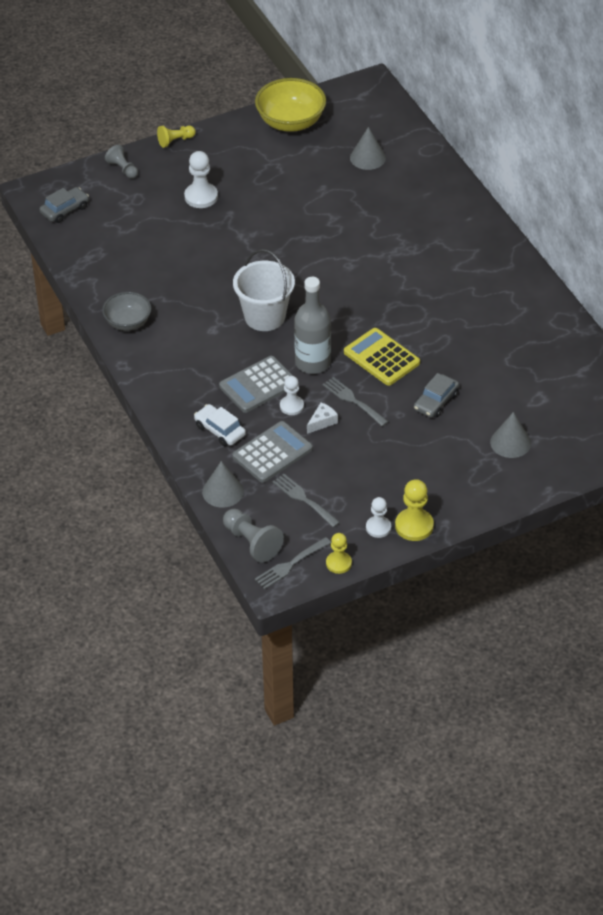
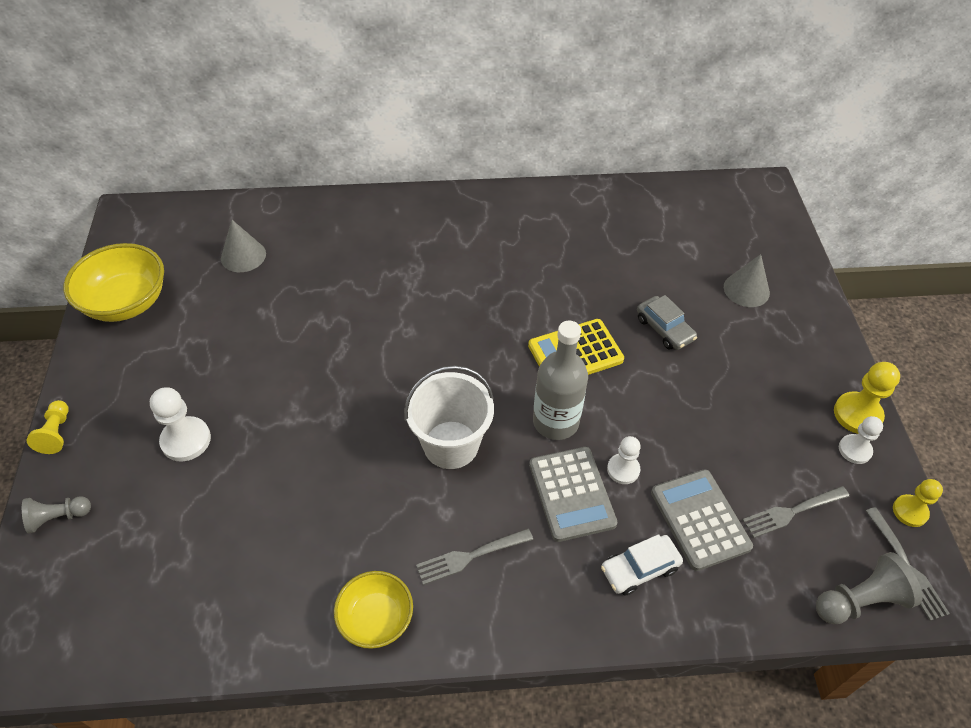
camera: 70 degrees left, 5 degrees up
grey car [39,187,89,223] -> none
grey bowl [102,292,152,331] -> yellow bowl [334,571,413,649]
grey cone [202,461,244,508] -> none
white cheese [307,402,338,434] -> none
grey fork [322,377,388,426] -> grey fork moved to [416,529,533,585]

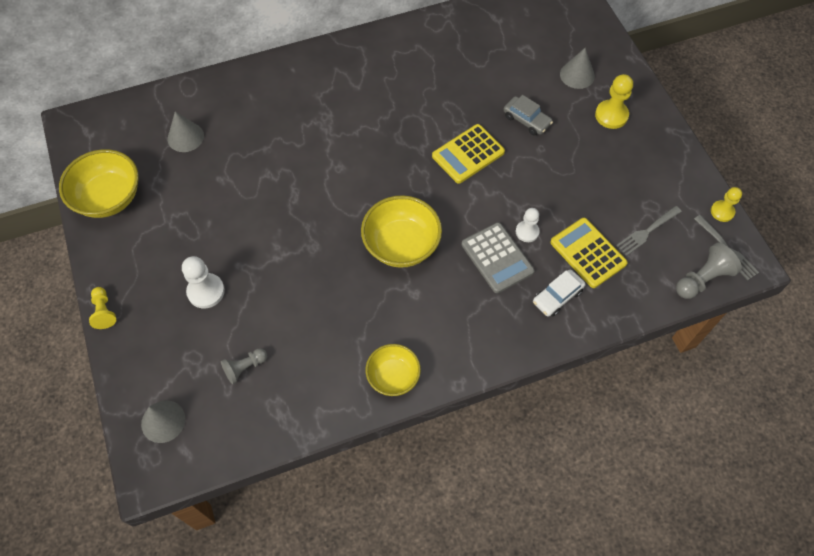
camera: 15 degrees left, 10 degrees up
grey pawn [22,496,91,534] -> grey pawn moved to [221,348,267,384]
white bucket [404,365,494,469] -> yellow bowl [361,195,442,268]
grey fork [416,529,533,585] -> none
grey bottle [533,321,588,440] -> none
grey calculator [651,469,753,571] -> yellow calculator [550,218,628,288]
yellow pawn [834,362,900,434] -> yellow pawn moved to [595,74,633,129]
white pawn [839,416,883,464] -> none
none -> grey cone [141,400,185,443]

